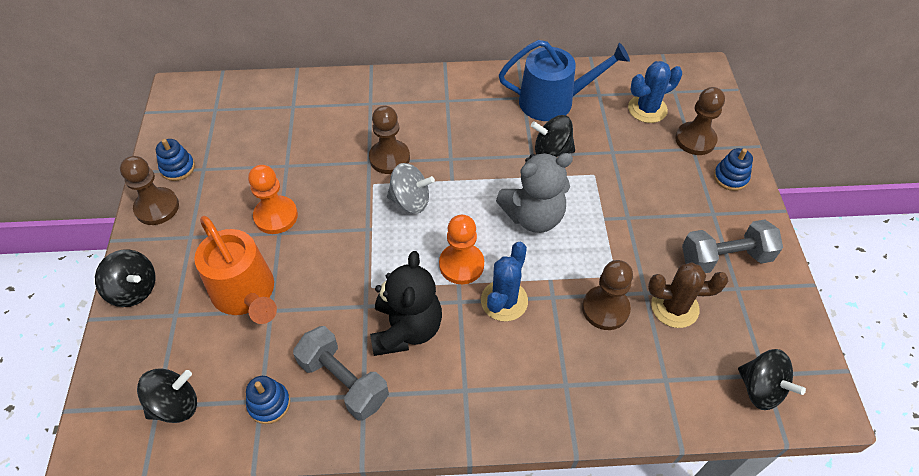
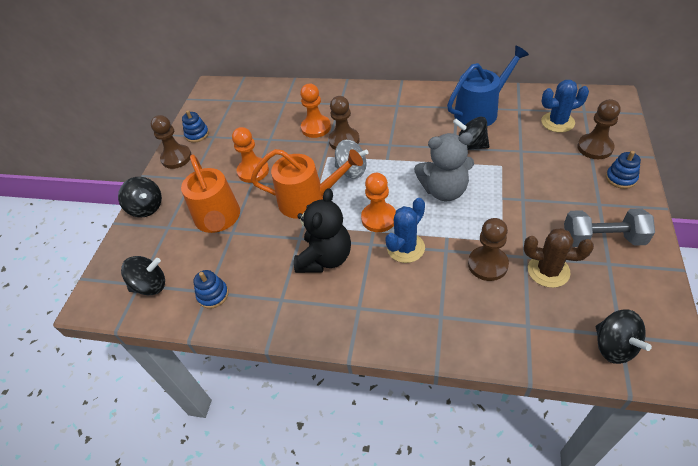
camera: 20 degrees right, 5 degrees down
grey dumbbell [293,326,389,421] -> none
blue watering can [499,40,630,121] -> blue watering can turned 45 degrees counterclockwise [447,46,529,126]
none -> orange watering can [251,149,363,219]
none -> orange pawn [300,84,331,138]

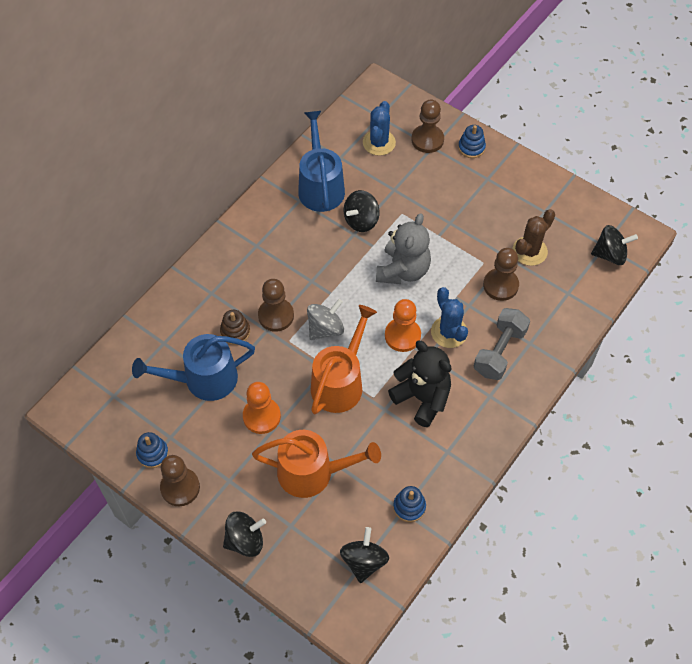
camera: 70 degrees left, 10 degrees up
orange pawn [300,84,331,138] -> brown stacking toy [220,310,250,345]
grey dumbbell [564,208,655,247] -> grey dumbbell moved to [474,308,530,380]
none -> blue watering can [132,334,255,401]

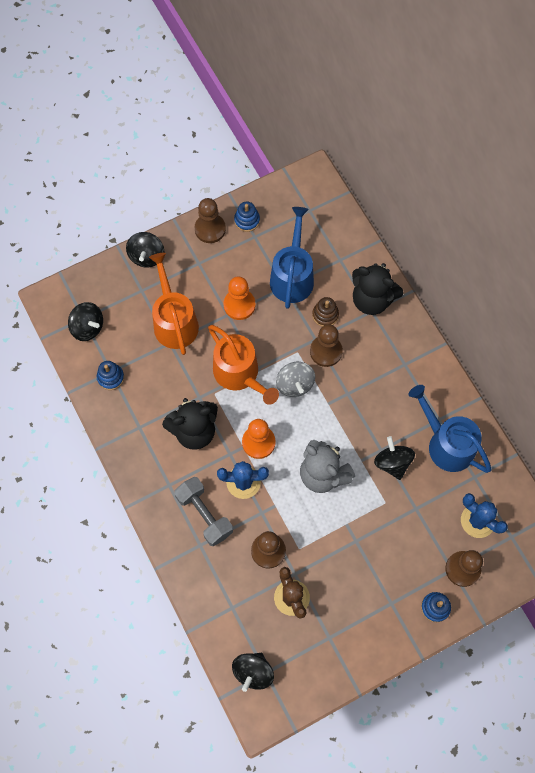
camera: 115 degrees right, 10 degrees up
orange watering can [252,430,381,498] -> orange watering can turned 135 degrees clockwise [149,253,199,355]
blue watering can [298,111,345,212] -> blue watering can turned 150 degrees counterclockwise [408,385,492,473]
none -> black teddy bear [352,263,403,315]

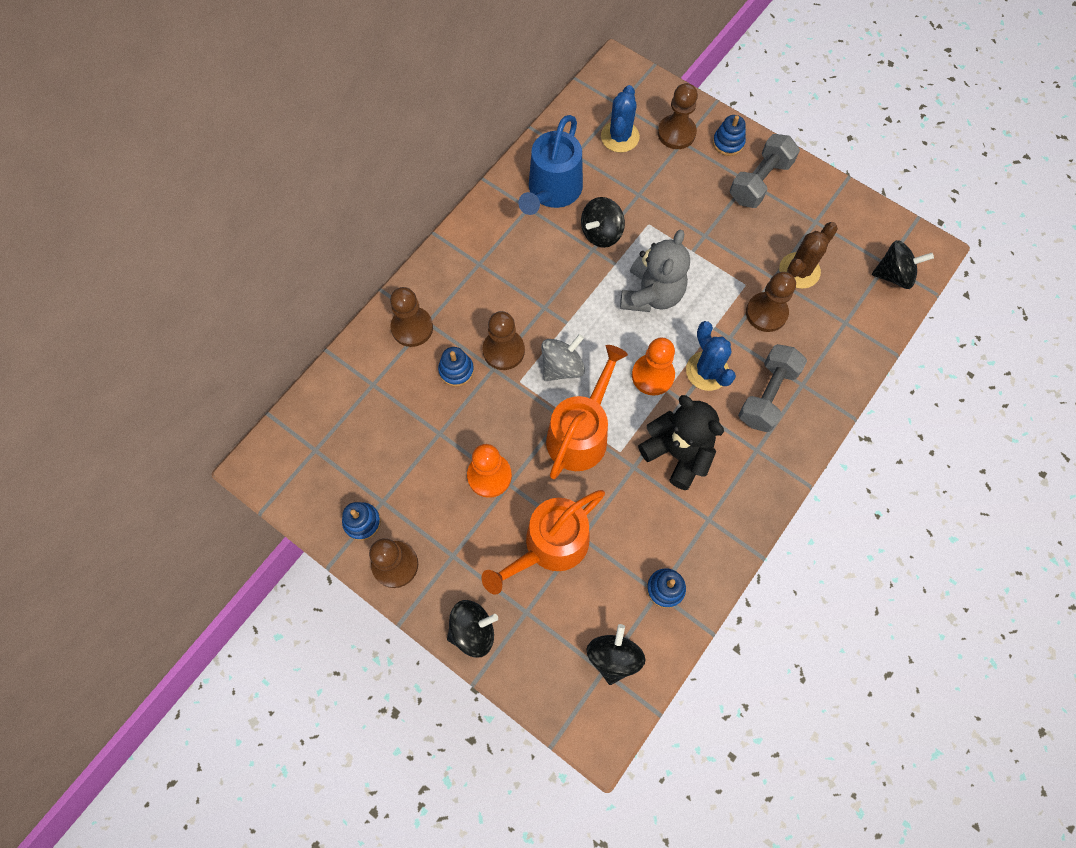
camera: 115 degrees left, 0 degrees up
blue watering can [270,207,314,309] -> none
brown stacking toy [312,297,339,327] -> blue stacking toy [438,347,474,387]
black teddy bear [352,263,403,315] -> brown pawn [390,287,433,347]
none -> grey dumbbell [730,134,800,208]

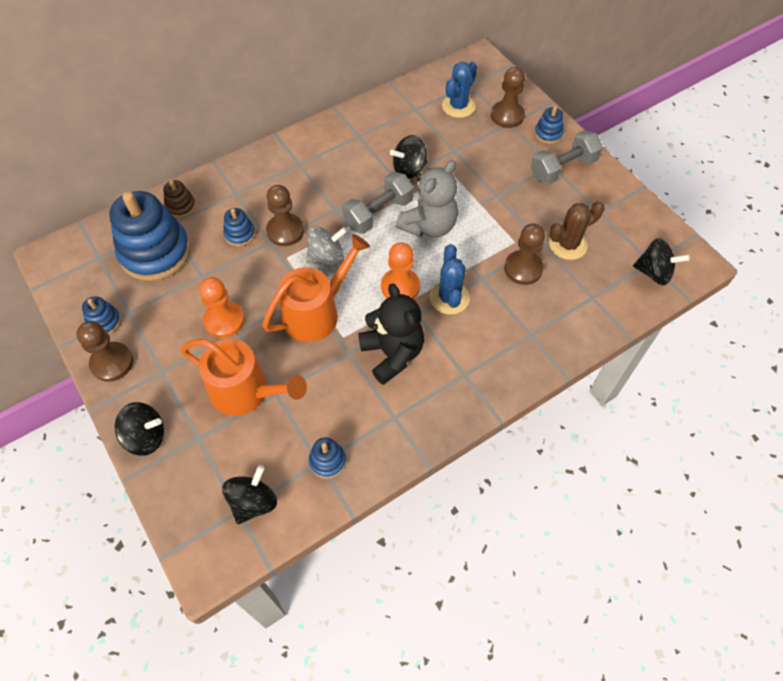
camera: 20 degrees right, 10 degrees down
brown pawn [390,287,433,347] -> none
orange watering can [481,490,605,594] -> orange watering can turned 135 degrees counterclockwise [181,339,307,416]
blue watering can [518,115,583,215] -> none
grey dumbbell [738,344,807,432] -> grey dumbbell moved to [342,172,414,234]
none -> blue stacking toy [109,191,190,281]
none -> brown stacking toy [163,180,196,218]

